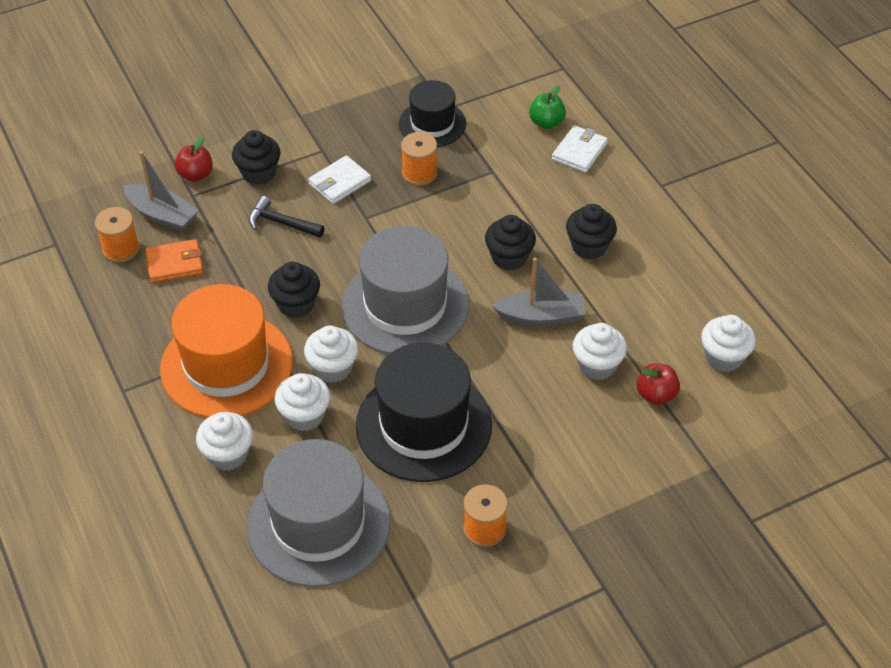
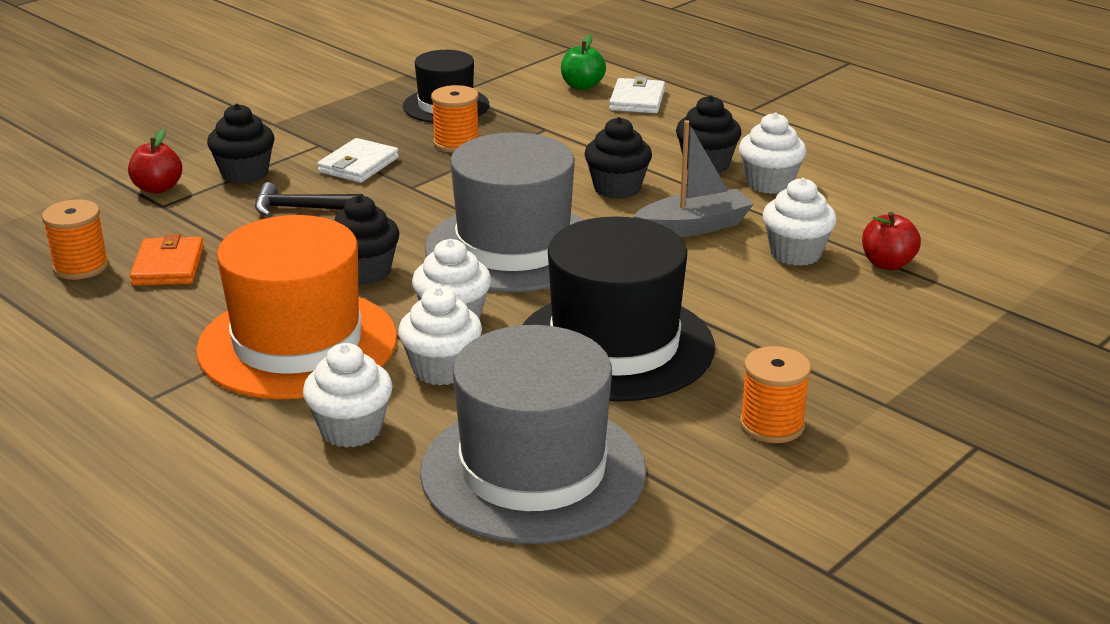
camera: 20 degrees left, 20 degrees down
grey boat [123,151,199,232] -> none
orange wallet [145,239,203,283] -> orange wallet turned 60 degrees counterclockwise [130,234,204,286]
white cupcake [701,315,756,372] -> white cupcake moved to [739,112,806,194]

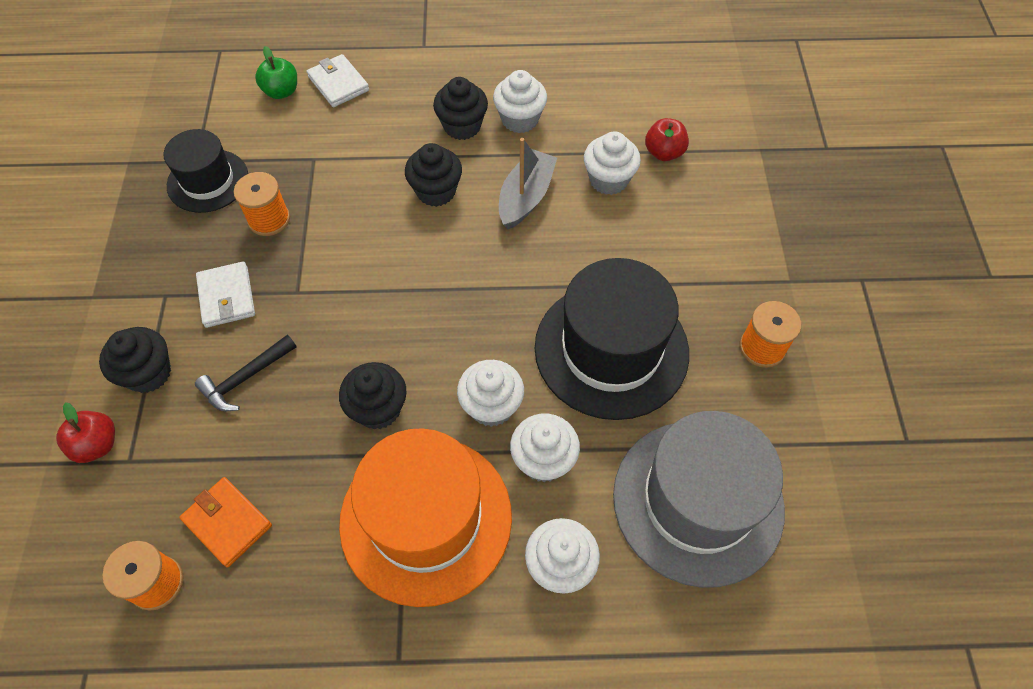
camera: 45 degrees left, 30 degrees up
grey hat [425,132,584,292] -> none

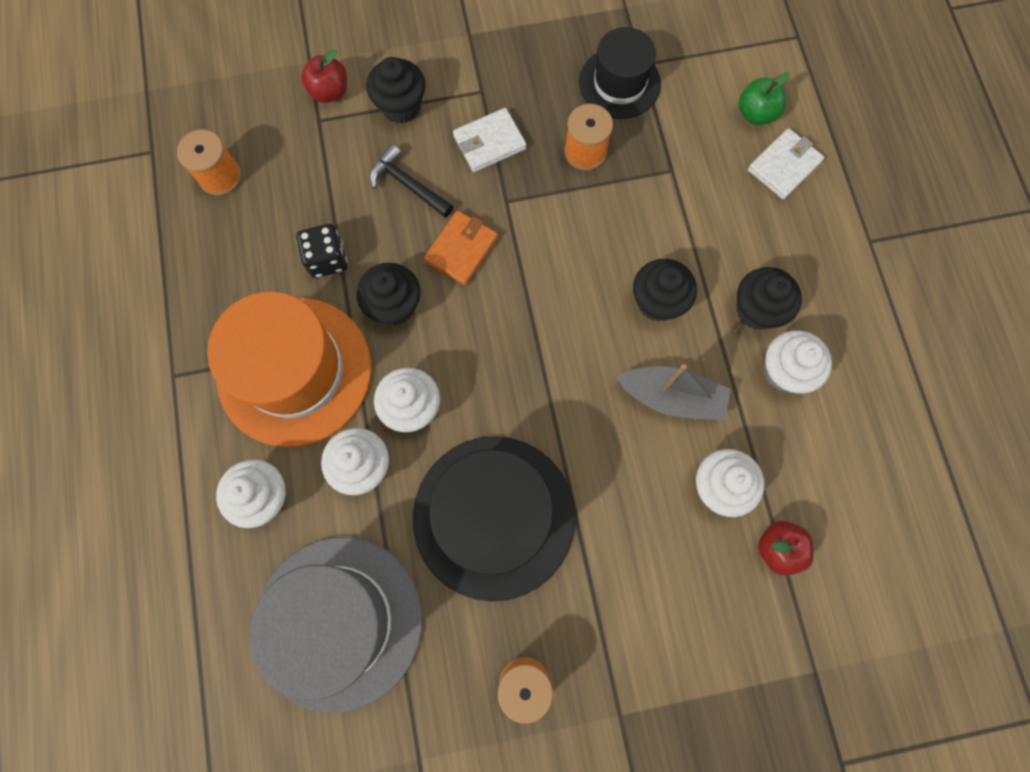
camera: 80 degrees right, 15 degrees up
orange wallet [179,477,272,567] -> orange wallet moved to [424,210,498,285]
none -> black dice [296,224,348,278]

